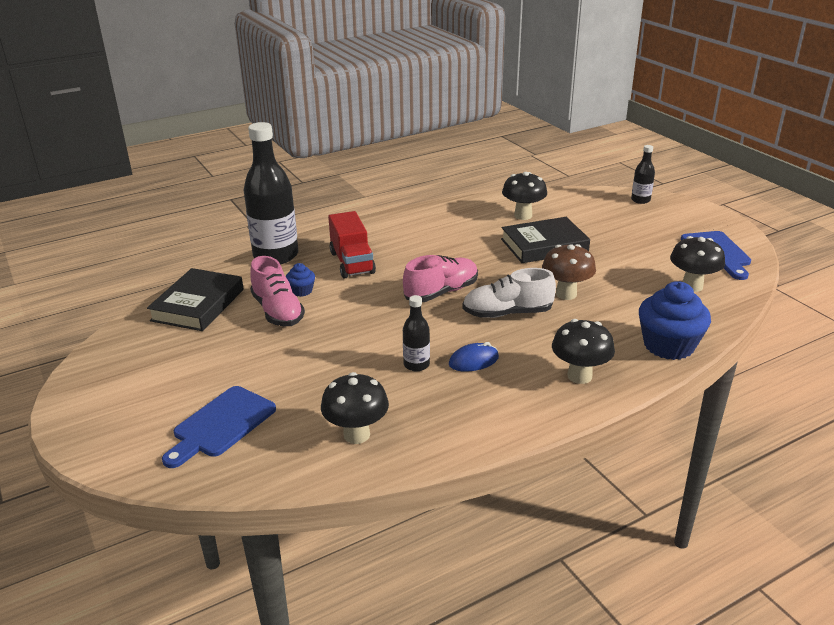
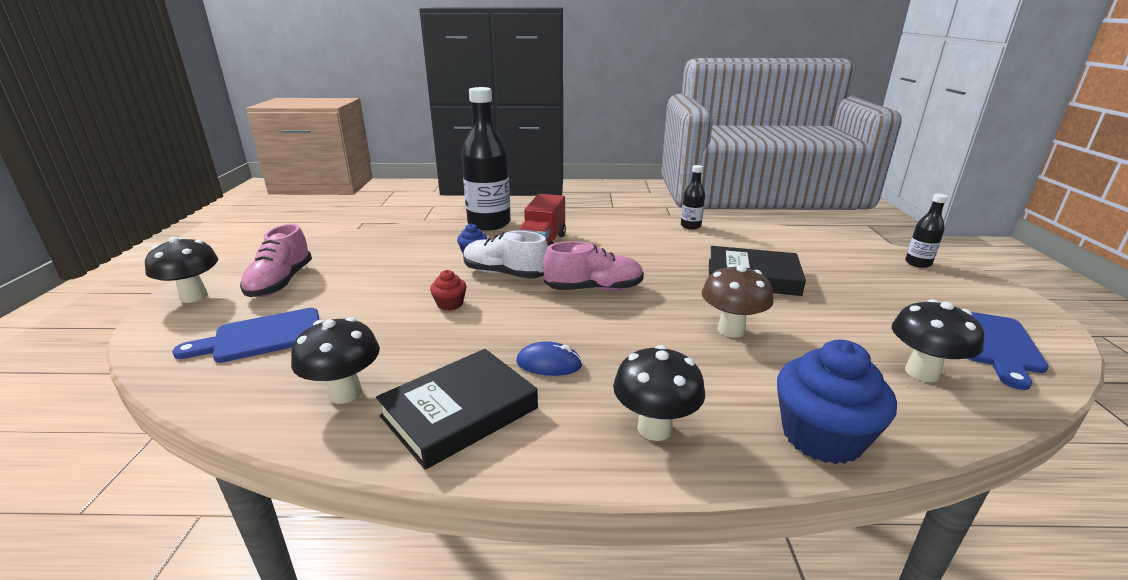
camera: 30 degrees right, 5 degrees down
black book [147,268,244,331] -> black book moved to [376,349,538,470]
pink shoe [250,256,305,326] -> pink shoe moved to [240,224,312,297]
black bottle [403,295,430,371] -> black bottle moved to [681,165,705,230]
white shoe [462,268,556,318] -> white shoe moved to [463,231,548,279]
black mushroom [502,172,547,220] -> black mushroom moved to [145,237,218,303]
none -> red cupcake [430,270,467,311]

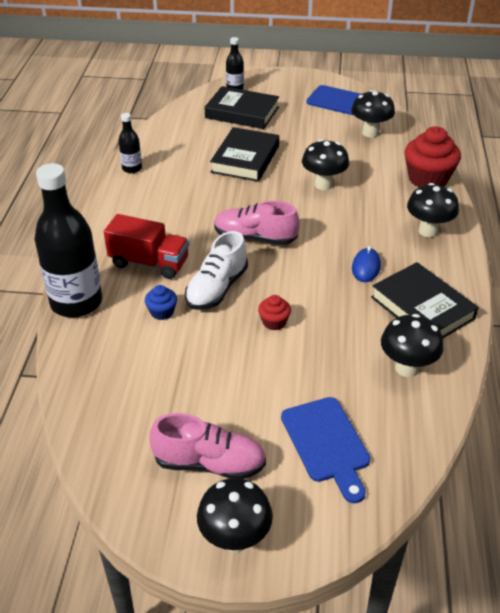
camera: 85 degrees left, 15 degrees up
pink shoe [543,241,644,291] -> pink shoe turned 75 degrees counterclockwise [214,201,299,245]
brown mushroom [702,264,774,338] -> black mushroom [302,139,349,190]
blue cupcake [777,340,897,464] -> red cupcake [405,126,461,188]
none -> black book [205,86,279,129]

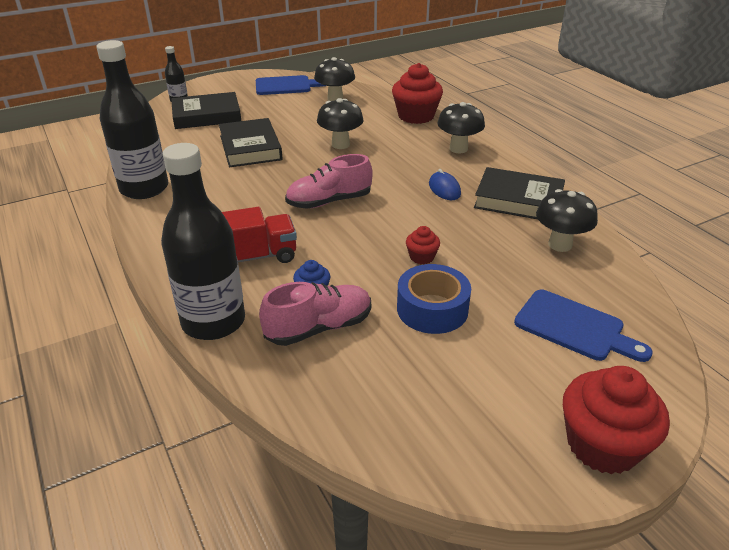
camera: 35 degrees left, 5 degrees down
black bottle [118,113,142,173] -> black bottle [97,40,168,199], size x2.13
pink shoe [149,413,266,479] -> pink shoe moved to [259,282,371,346]
white shoe [185,231,248,310] -> none
black mushroom [197,478,273,552] -> red cupcake [563,366,670,474]
none -> blue tape [397,264,471,334]

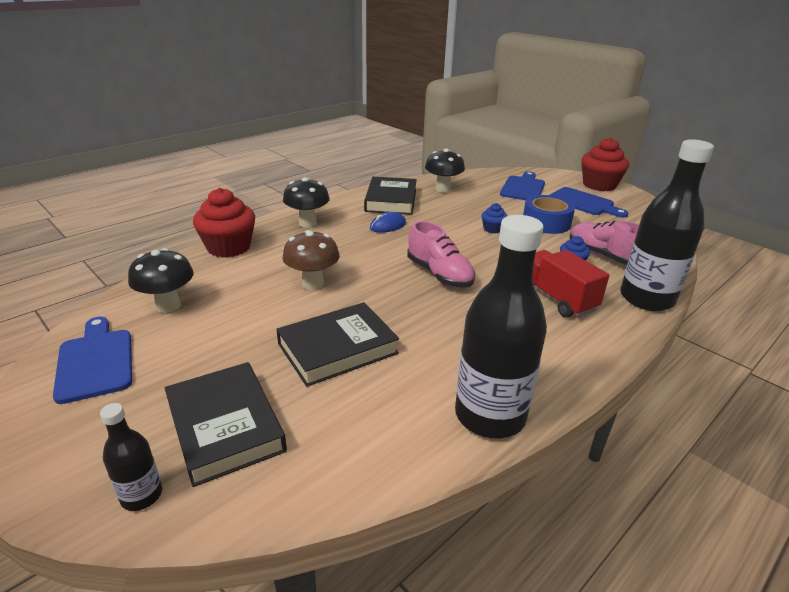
camera: 105 degrees left, 5 degrees down
black mushroom [317,98,364,149] -> brown mushroom [283,230,340,290]
red cupcake [406,226,440,264] -> blue cupcake [482,203,508,233]
none -> blue cutting board [550,187,628,218]

